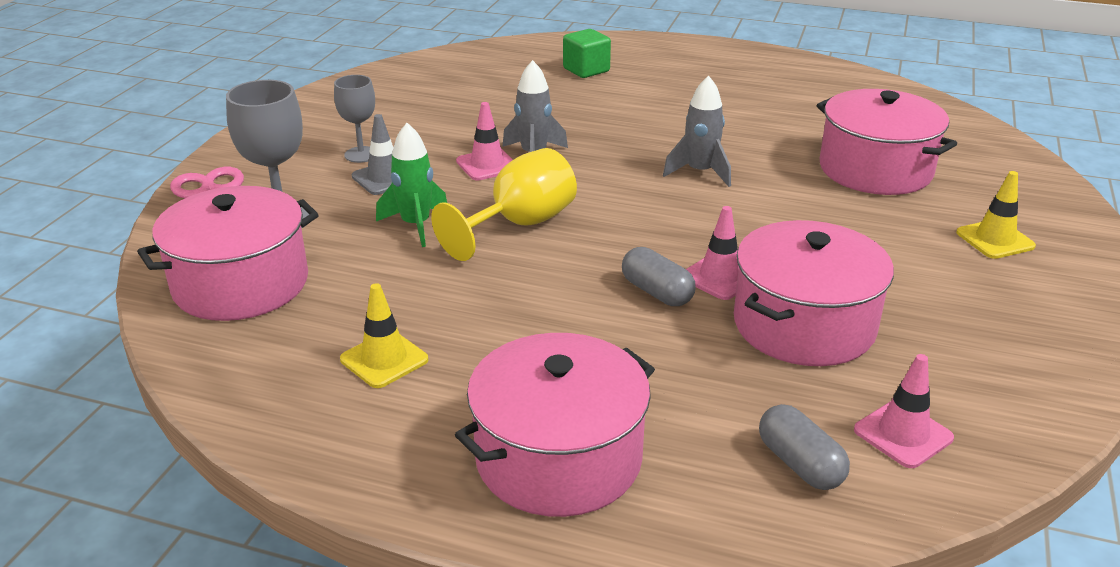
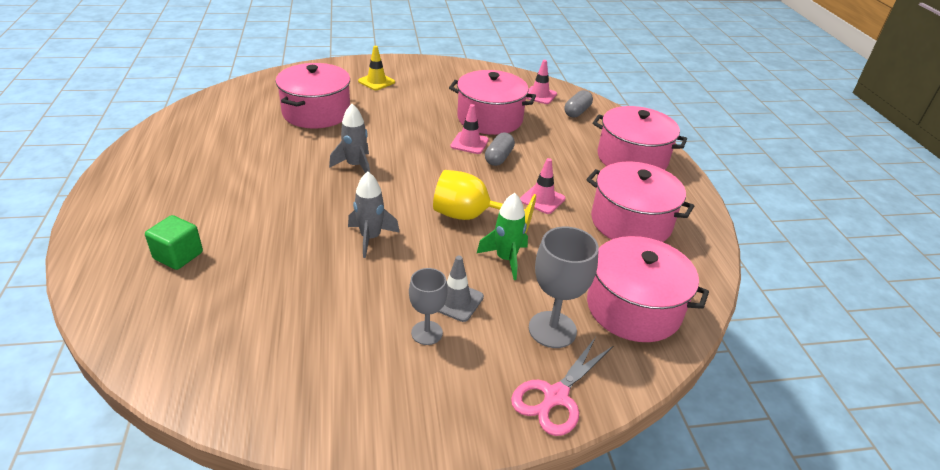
camera: 120 degrees left, 5 degrees up
yellow traffic cone [340,283,428,388] -> pink pot [586,162,694,242]
pink traffic cone [456,102,513,181] -> pink traffic cone moved to [520,158,565,214]

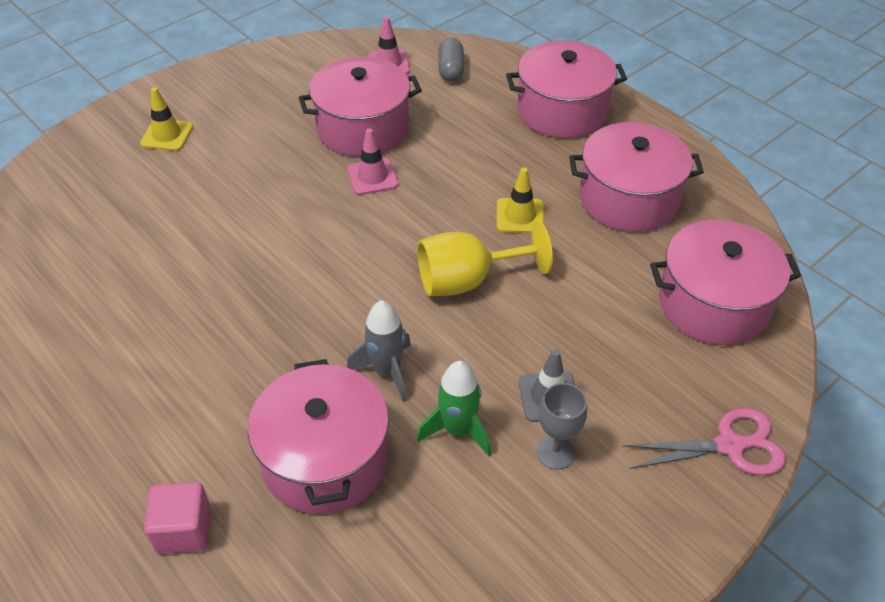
camera: 30 degrees left, 10 degrees up
green cube [145,215,203,270] -> pink cube [144,482,211,554]
pink pot [276,63,350,128] -> pink pot moved to [248,359,389,514]
grey rocket [329,104,370,173] -> none
green rocket [477,193,528,280] -> green rocket moved to [417,361,491,456]
grey capsule [485,132,515,166] -> none
pink scissors [511,337,613,436] -> pink scissors turned 105 degrees counterclockwise [623,408,786,475]
pink traffic cone [520,158,565,214] -> yellow traffic cone [497,167,544,233]
grey goblet [529,227,599,348] -> none

